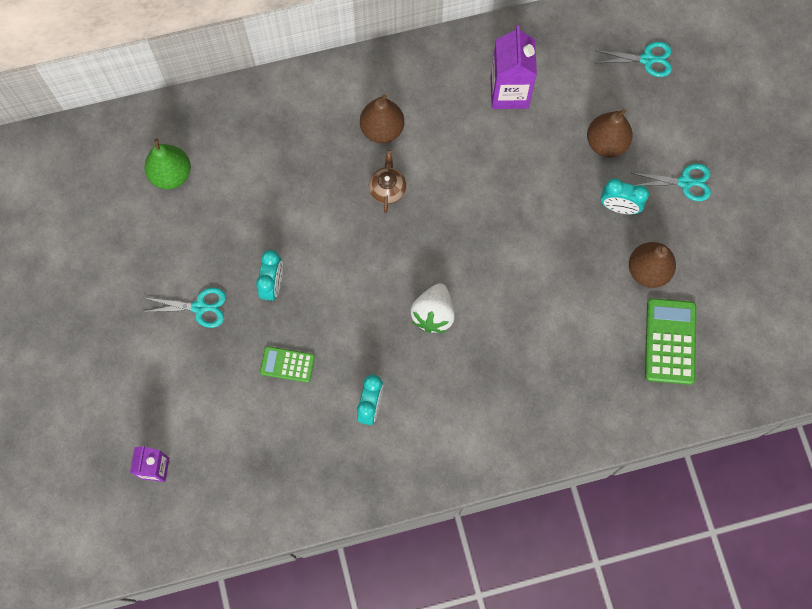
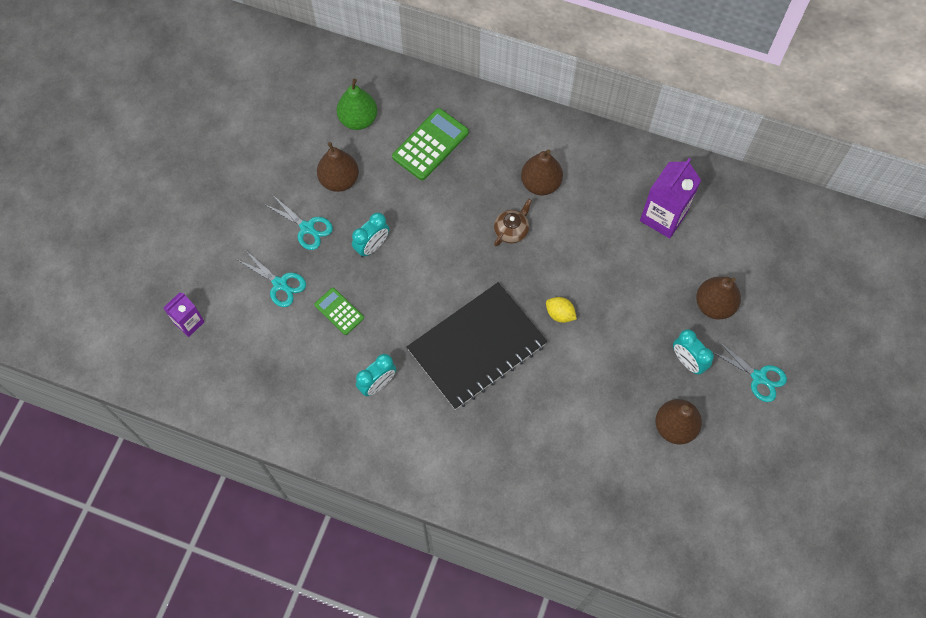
camera: 35 degrees right, 5 degrees down
white strawberry [410,283,455,333] -> black notebook [407,282,547,410]
turquoise scissors [595,42,672,77] -> turquoise scissors moved to [236,250,306,307]
green calculator [645,298,696,385] -> green calculator moved to [392,108,469,181]
none -> brown pear [317,142,359,192]
none -> yellow lemon [546,297,577,323]

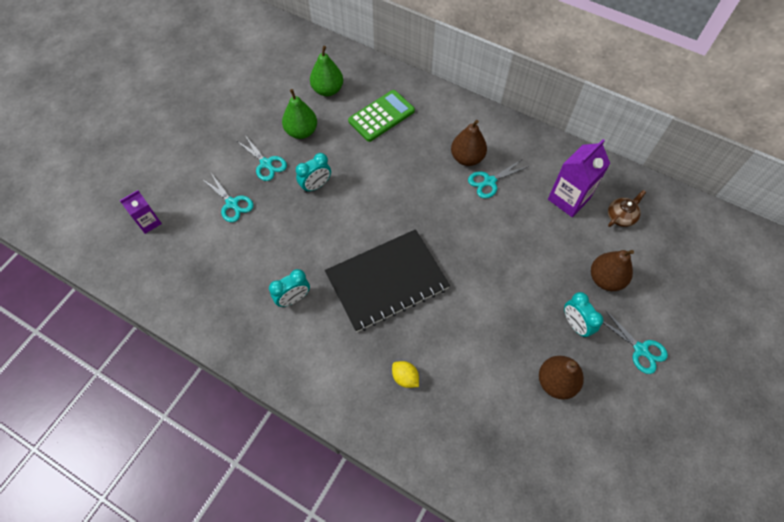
camera: 10 degrees right, 5 degrees down
green calculator [314,288,364,335] -> none
brown pear [317,142,359,192] -> green pear [282,89,317,139]
brown teapot [494,199,532,246] -> brown teapot moved to [608,190,646,227]
yellow lemon [546,297,577,323] -> yellow lemon moved to [392,361,419,388]
none -> turquoise scissors [468,160,529,198]

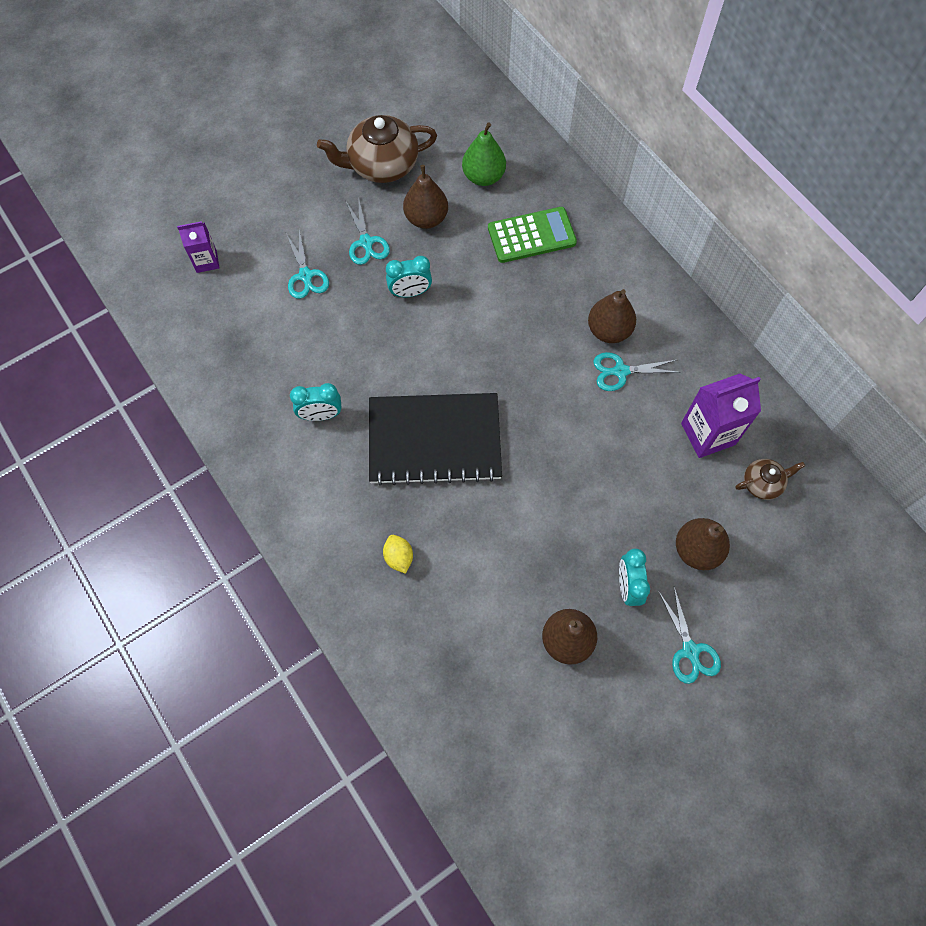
camera: 25 degrees right, 5 degrees up
green pear [282,89,317,139] -> brown pear [403,165,448,229]
none -> brown teapot [317,115,437,183]

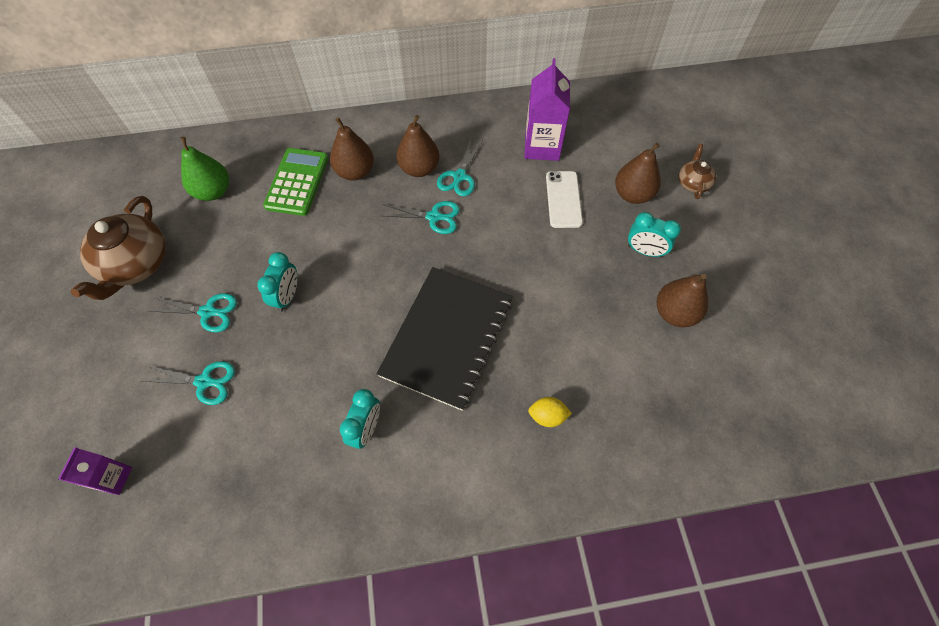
camera: 65 degrees left, 5 degrees down
brown pear [403,165,448,229] -> brown pear moved to [330,117,374,180]
turquoise scissors [659,587,721,684] -> turquoise scissors moved to [382,201,460,234]
brown teapot [735,459,805,500] -> brown teapot moved to [678,144,716,199]
none -> white phone [546,171,583,228]

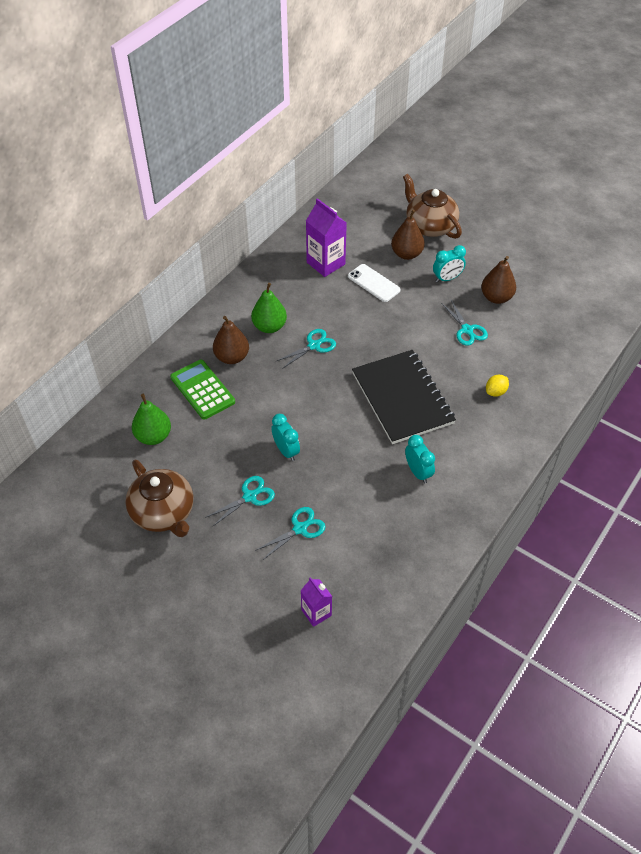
camera: 45 degrees left, 10 degrees down
brown pear [396,115,440,177] -> green pear [251,283,287,333]
turquoise scissors [437,139,483,196] -> turquoise scissors moved to [442,300,488,346]
brown teapot [678,144,716,199] -> brown teapot [403,174,462,239], size x1.95

